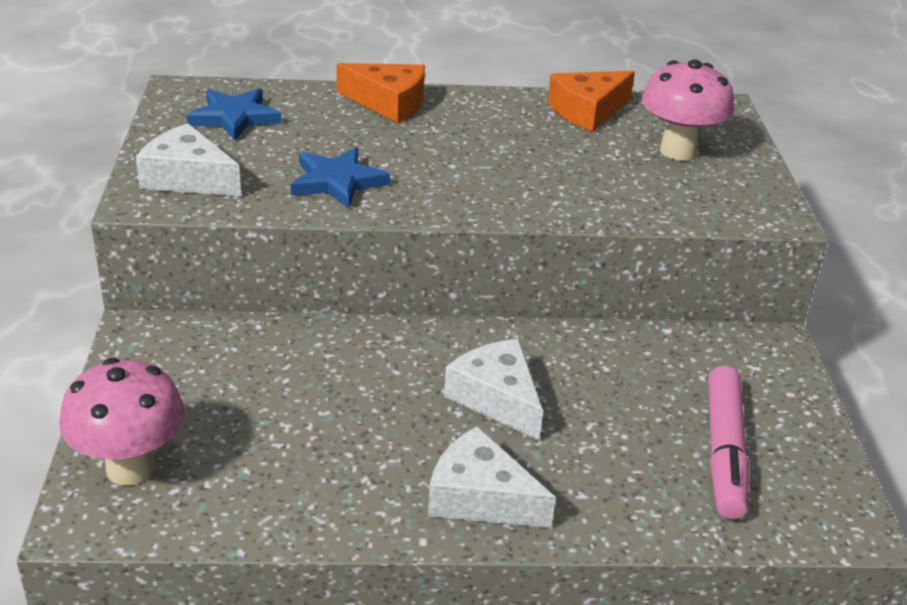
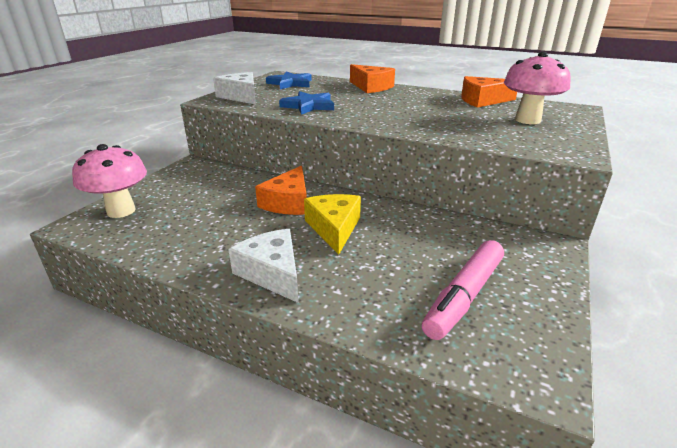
camera: 30 degrees right, 5 degrees down
white cheese [444,339,543,441] -> yellow cheese [304,194,361,255]
none -> orange cheese [255,166,307,215]

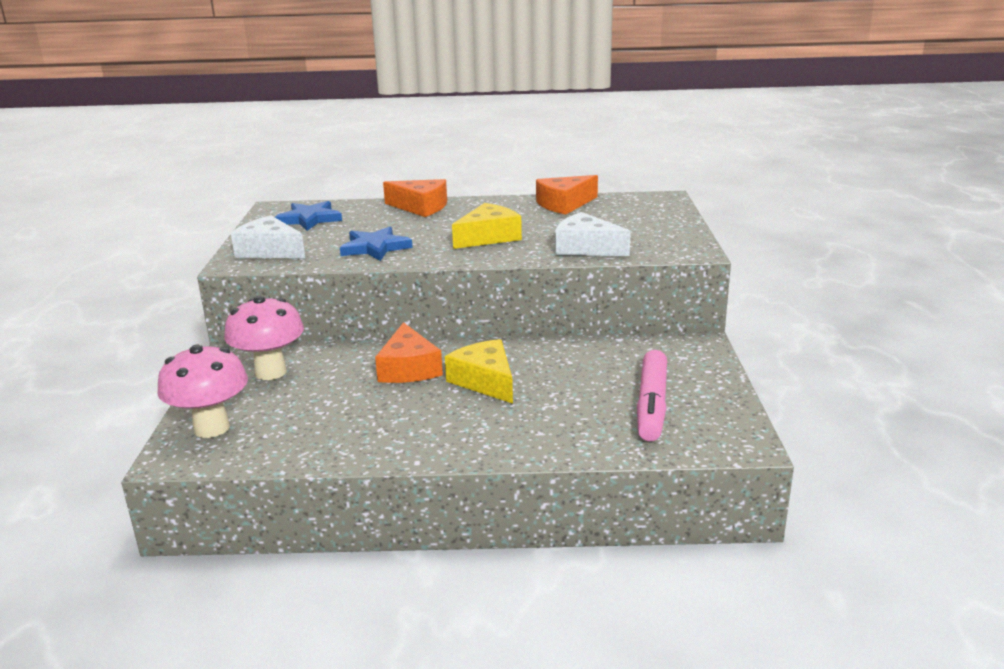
camera: 25 degrees left, 5 degrees down
white cheese [228,229,299,303] -> white cheese moved to [555,212,631,256]
pink mushroom [504,52,571,124] -> pink mushroom moved to [224,296,304,380]
none -> yellow cheese [452,203,522,249]

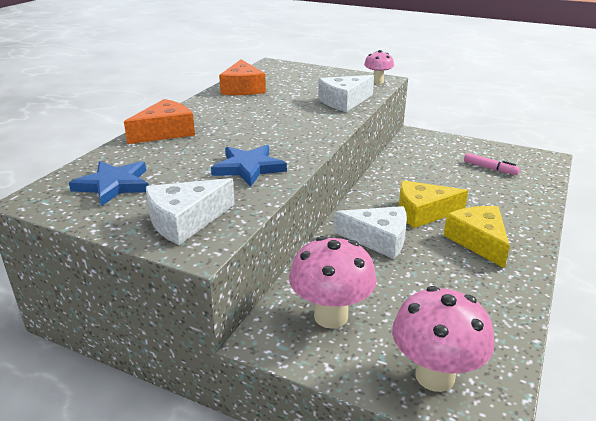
camera: 65 degrees left, 5 degrees up
orange cheese [375,322,443,383] -> white cheese [334,206,407,259]
yellow cheese [452,203,522,249] -> yellow cheese moved to [443,206,510,269]
pink marker [637,350,667,441] -> pink marker [464,153,520,175], size x0.55
none -> pink mushroom [364,50,394,84]

